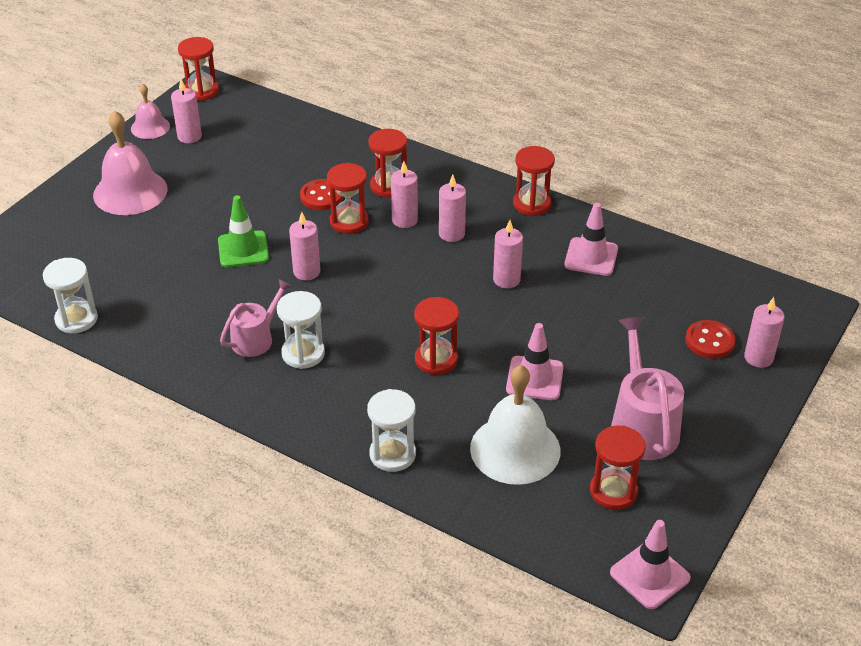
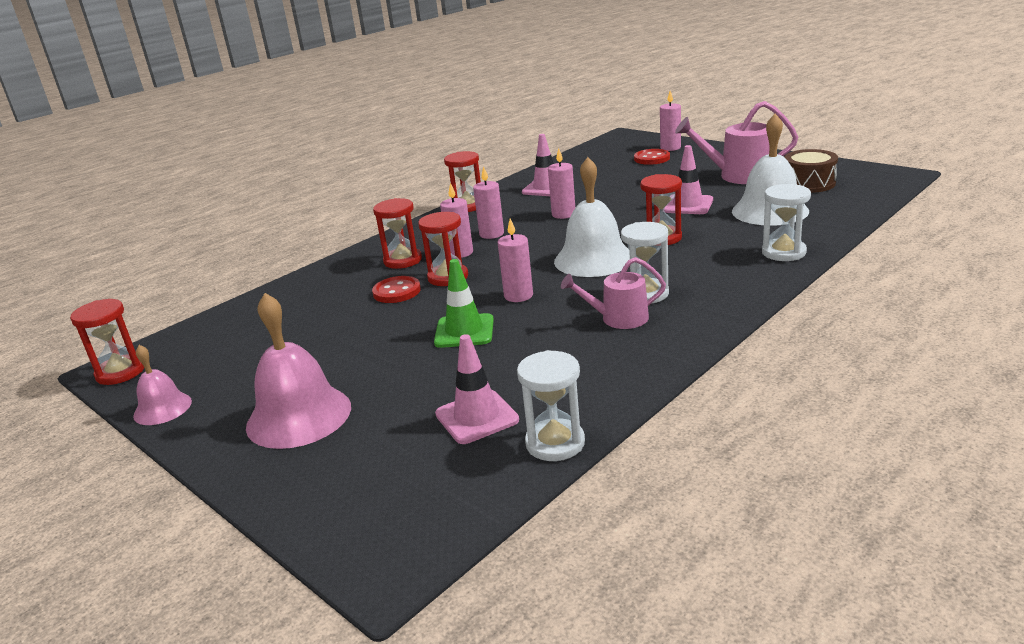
camera: 75 degrees left, 15 degrees down
pink candle [171,79,202,143] -> none
pink watering can [220,279,292,357] -> pink watering can turned 60 degrees counterclockwise [561,257,666,329]
red hourglass [590,425,646,510] -> brown drum [785,149,838,193]
pink traffic cone [610,520,691,609] -> pink traffic cone moved to [435,334,519,444]
none -> white bell [554,157,630,277]

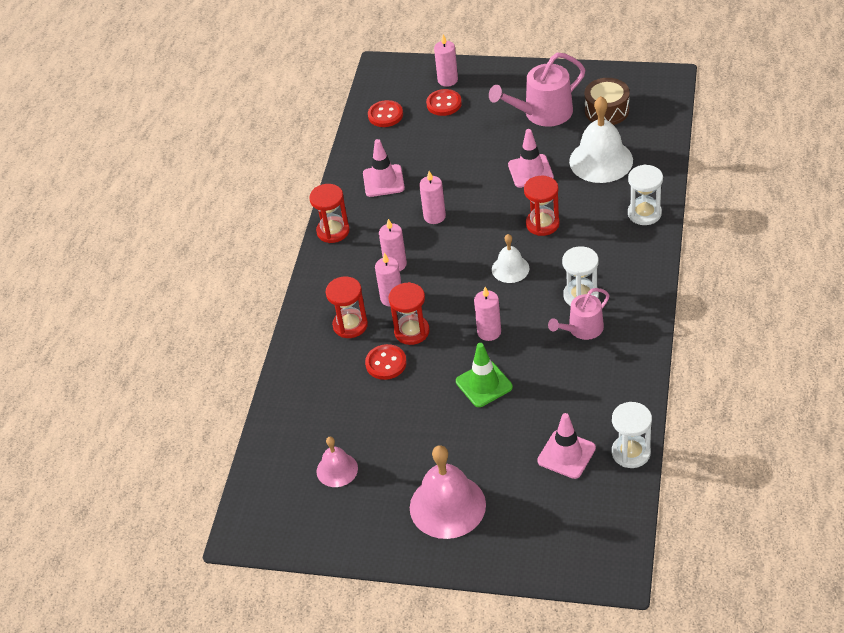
camera: 30 degrees left, 20 degrees up
red hourglass [70,299,144,385] -> none
pink bell [133,345,192,425] -> pink bell moved to [316,437,358,487]
white bell [554,157,630,277] -> white bell [492,234,530,283], size x0.56
none -> red button [368,100,403,127]

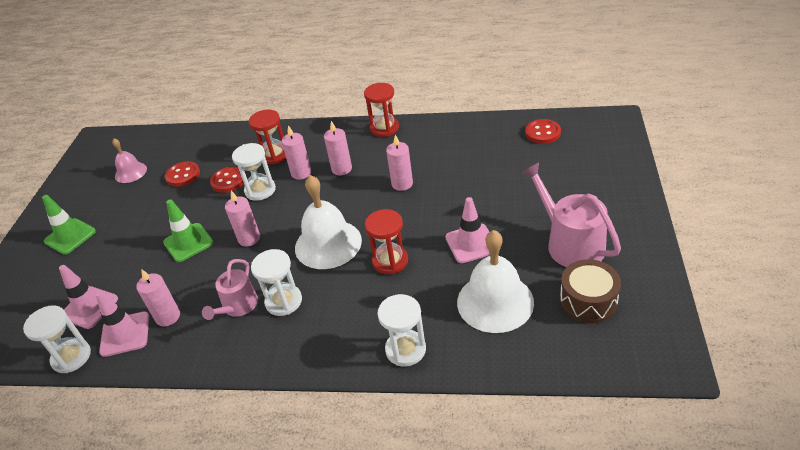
camera: 85 degrees right, 5 degrees down
pink traffic cone [363,139,405,197] -> pink traffic cone moved to [96,291,149,357]
red hourglass [389,282,430,345] -> white hourglass [232,143,276,201]
pink bell [410,445,486,539] -> green traffic cone [42,195,96,255]
red button [426,89,462,116] -> red button moved to [165,161,200,187]
pink candle [434,35,458,87] -> pink candle moved to [136,269,180,327]
white bell [492,234,530,283] -> white bell [295,175,362,269], size x1.78
pink watering can [548,288,610,340] -> pink watering can turned 120 degrees counterclockwise [202,259,258,320]

